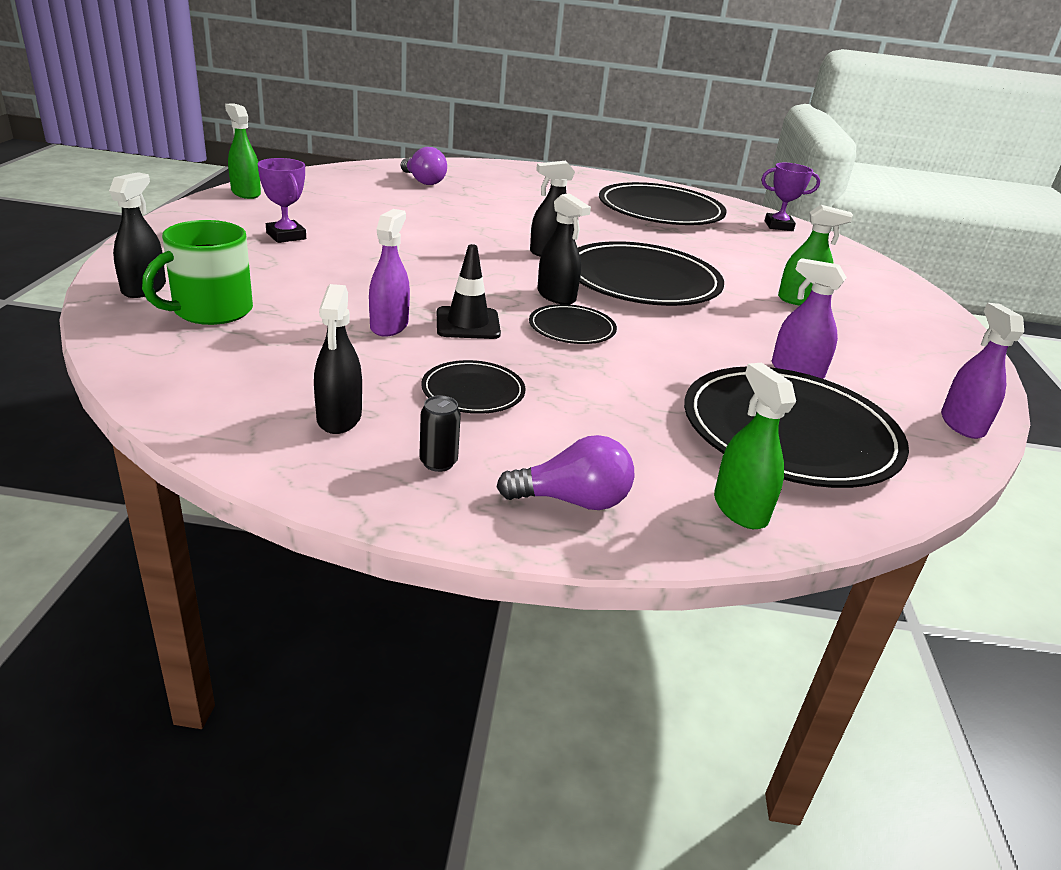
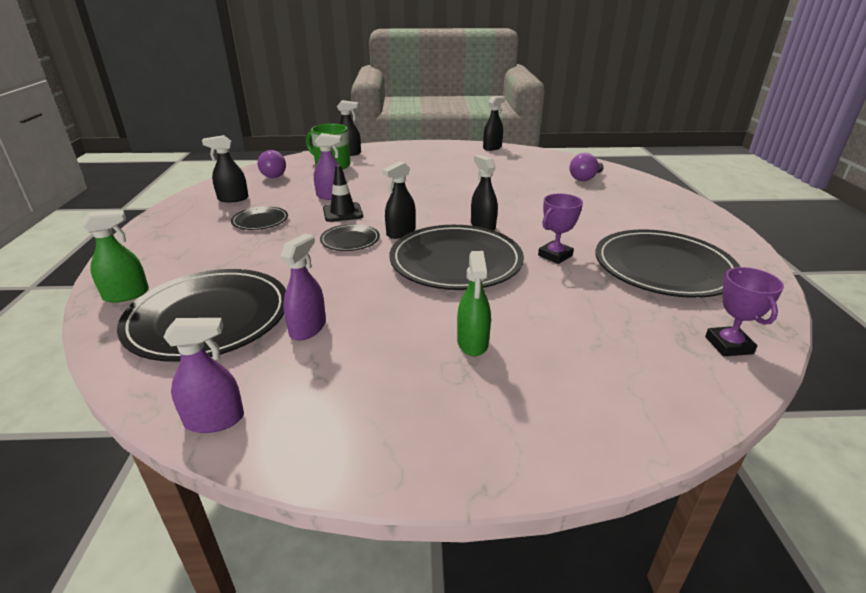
camera: 85 degrees right, 0 degrees up
green spray bottle [225,103,261,199] -> black spray bottle [483,96,505,151]
purple trophy [258,158,306,243] -> purple trophy moved to [538,194,583,264]
black can [419,395,461,472] -> none
purple light bulb [497,435,634,510] -> purple light bulb moved to [257,150,286,178]

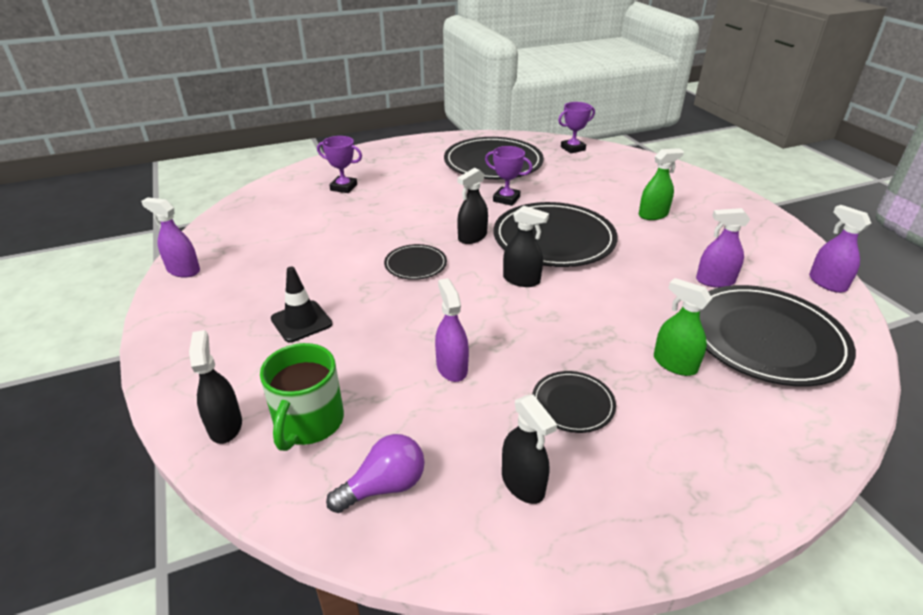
camera: 110 degrees left, 5 degrees up
green spray bottle [82,210,149,303] -> green spray bottle moved to [654,278,712,376]
black plate [320,224,380,251] -> black plate moved to [384,244,447,280]
black traffic cone [323,165,363,222] -> black traffic cone moved to [271,267,332,342]
black spray bottle [483,96,505,151] -> purple spray bottle [141,197,200,278]
purple light bulb [570,153,604,181] -> none
none -> purple trophy [317,136,362,193]

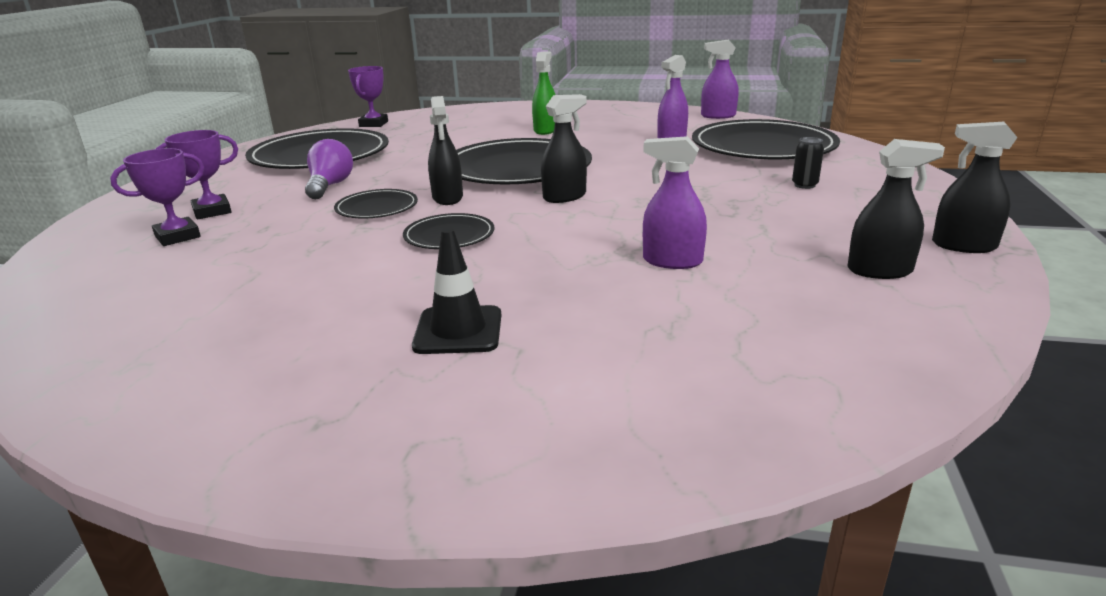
camera: 55 degrees left, 10 degrees down
purple spray bottle [141,197,200,278] -> none
black spray bottle [189,330,242,444] -> black spray bottle moved to [932,122,1018,253]
green mug [260,343,344,451] -> none
purple light bulb [326,434,425,513] -> purple light bulb moved to [305,139,353,199]
purple trophy [485,146,533,206] -> purple trophy moved to [156,130,238,219]
black plate [532,371,616,433] -> black plate moved to [334,189,418,218]
green spray bottle [654,278,712,376] -> none
none -> black can [792,137,824,189]

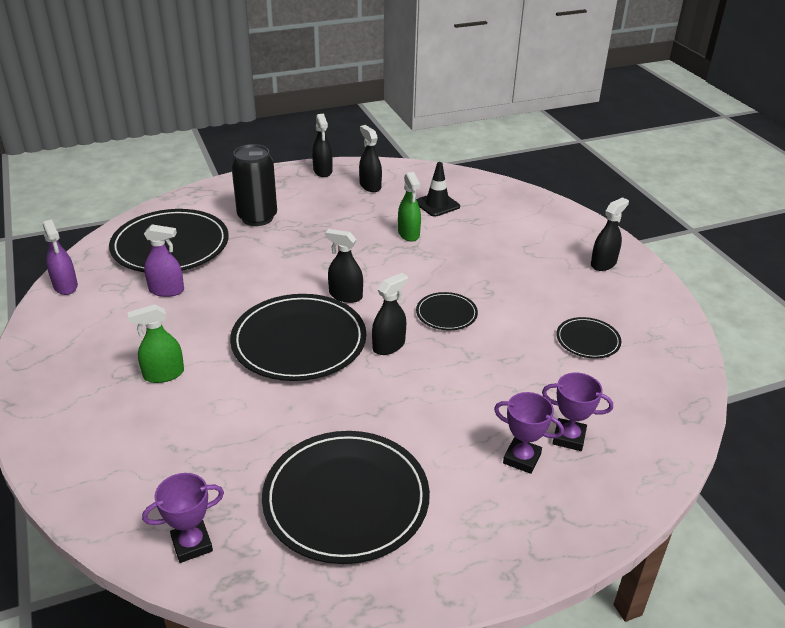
camera: 125 degrees left, 10 degrees up
purple light bulb [305,139,353,199] -> none
black plate [334,189,418,218] -> black plate moved to [556,317,621,359]
black traffic cone [412,228,501,354] -> black traffic cone moved to [416,162,460,217]
purple spray bottle [643,136,707,269] -> green spray bottle [398,172,421,242]
black can [792,137,824,189] -> black can [231,144,277,226], size x2.37
none -> black spray bottle [591,197,629,271]

